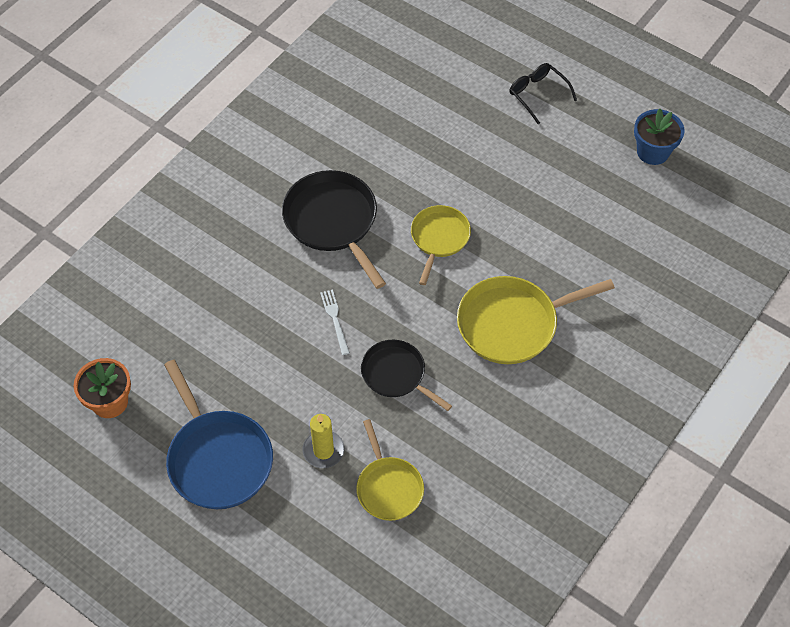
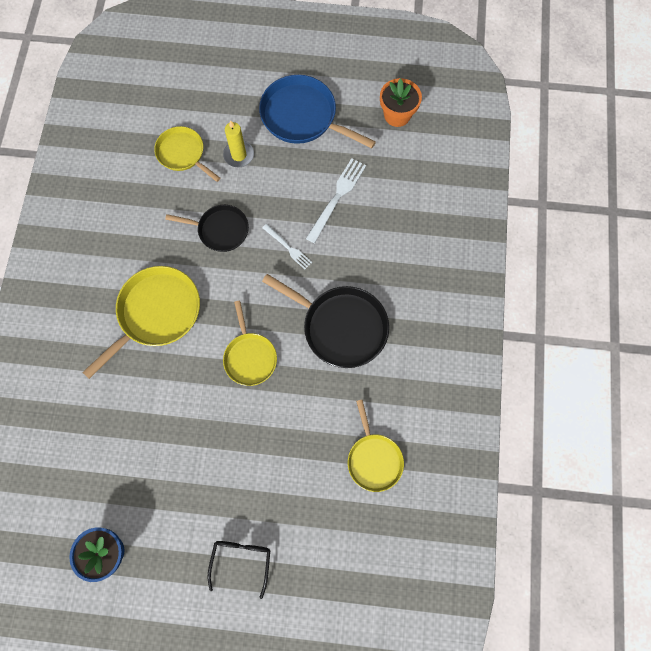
camera: 150 degrees right, 15 degrees up
black glasses [509,63,577,124] -> black glasses turned 105 degrees counterclockwise [208,541,270,599]
none -> white fork [306,158,366,243]
none -> yellow pan [348,400,404,492]

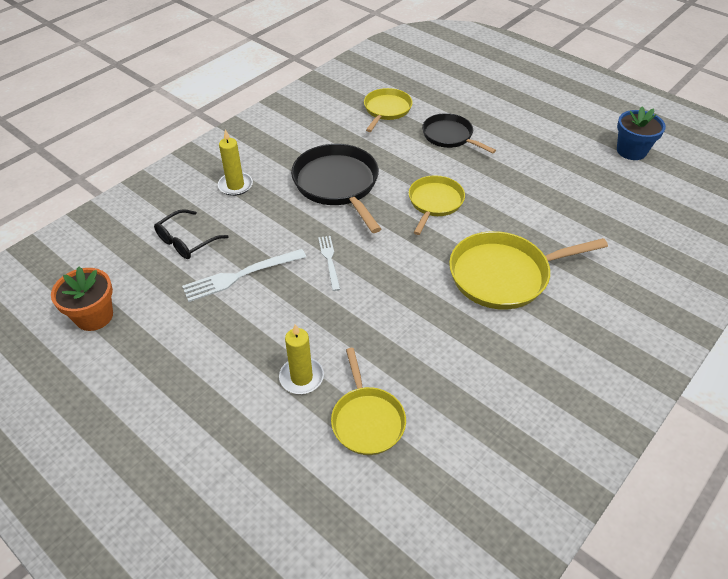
camera: 145 degrees left, 25 degrees down
black pan [165,205,249,252] -> black pan moved to [422,113,496,154]
black glasses [208,541,270,599] -> black glasses moved to [154,209,229,259]
blue pan [259,75,376,148] -> none
none -> yellow candle [218,129,253,196]

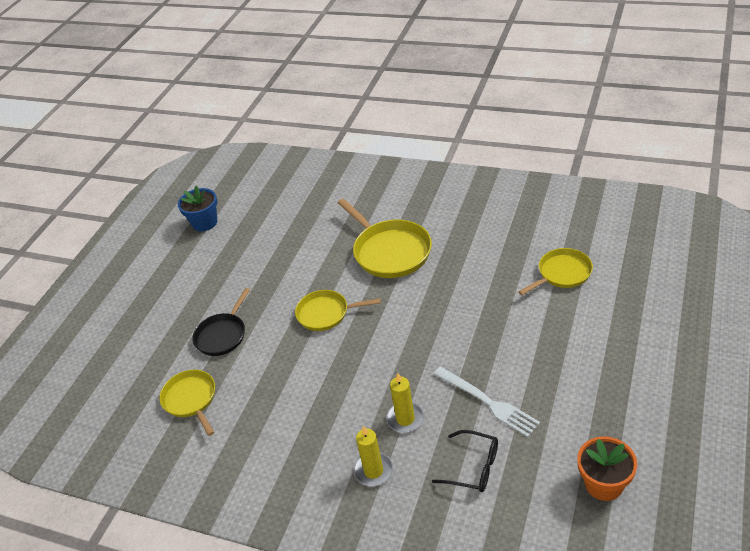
camera: 105 degrees left, 5 degrees down
yellow candle [279,324,324,394] -> yellow candle moved to [386,373,424,433]
black pan [291,144,381,233] -> none
white fork [318,236,340,291] -> none
yellow pan [364,88,413,132] -> yellow pan turned 60 degrees clockwise [159,370,215,436]

